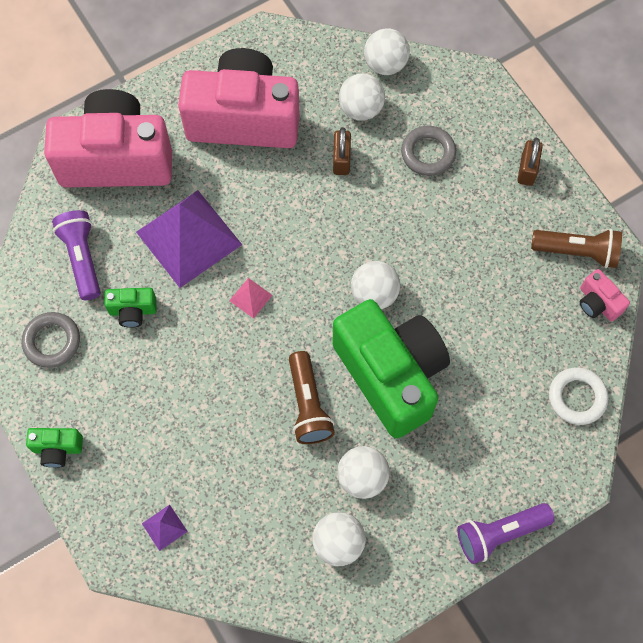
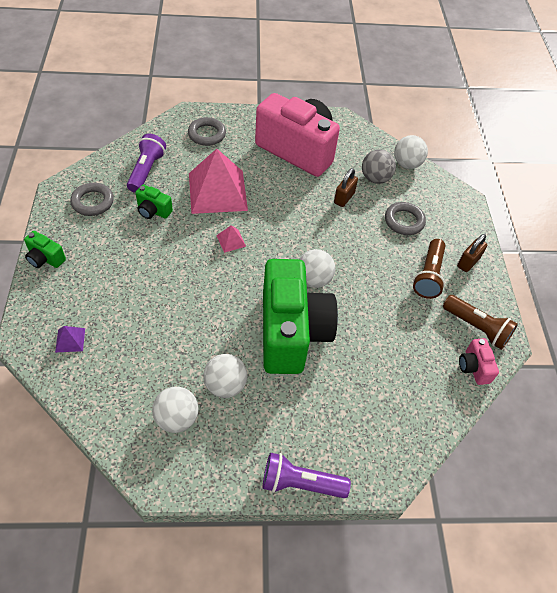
camera: 25 degrees right, 15 degrees down
pink camera [44,89,172,187] -> grey ring [188,117,226,146]
purple pyramid [136,190,242,288] -> pink pyramid [189,149,248,214]
brown flashlight [289,351,335,444] -> brown flashlight moved to [413,239,445,299]
white ball [339,73,385,121] -> grey ball [362,149,396,184]
white ring [549,367,608,425] -> none

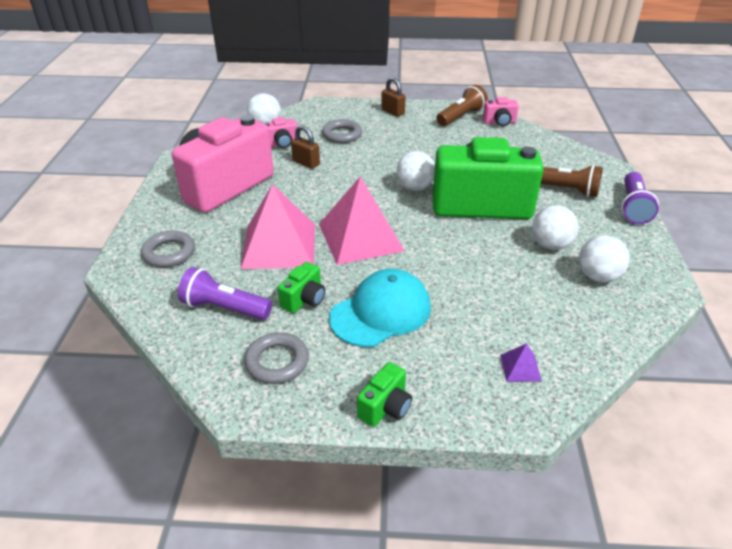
camera: 80 degrees left, 15 degrees down
pink pyramid [216,225,246,253] -> pink pyramid [319,176,405,265], size x2.50
grey ball [362,149,396,184] -> pink camera [264,117,297,148]
brown flashlight [413,239,445,299] -> brown flashlight moved to [541,165,603,197]
none -> turquoise cap [329,269,431,347]

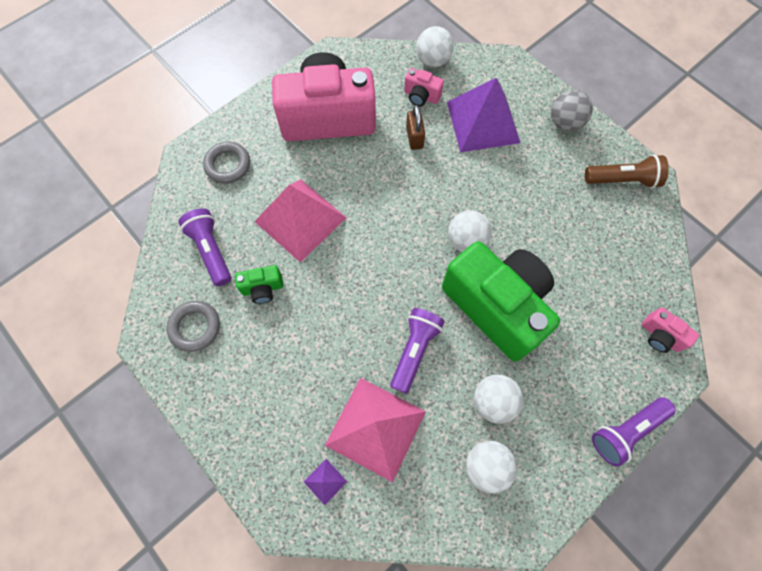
camera: 45 degrees right, 30 degrees up
pink pyramid [319,176,405,265] -> pink pyramid moved to [325,378,426,483]
grey ring [322,119,362,143] -> purple pyramid [447,78,520,153]
turquoise cap [329,269,431,347] -> none
green camera [357,362,412,427] -> none
brown padlock [381,77,406,117] -> grey ball [551,90,593,131]
pink camera [483,97,519,126] -> pink camera moved to [642,307,699,353]
brown flashlight [541,165,603,197] -> none
none -> purple flashlight [390,308,445,394]

